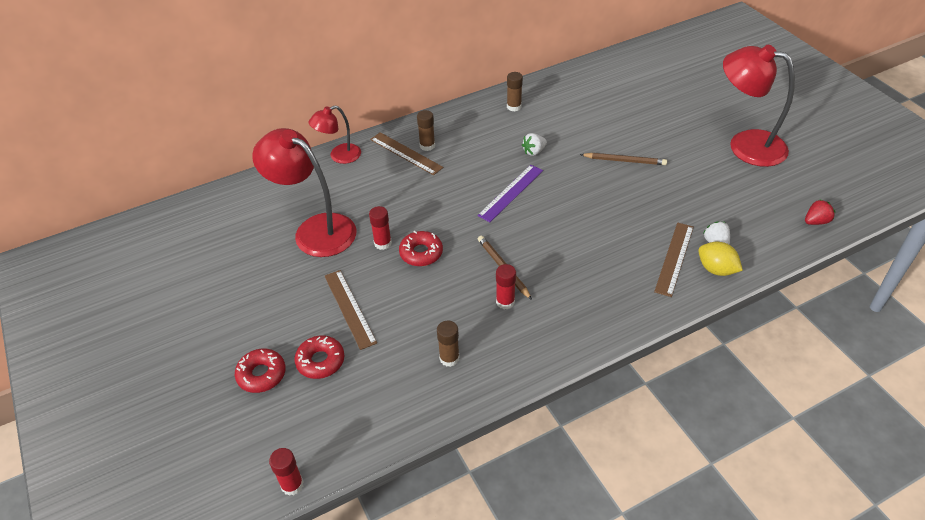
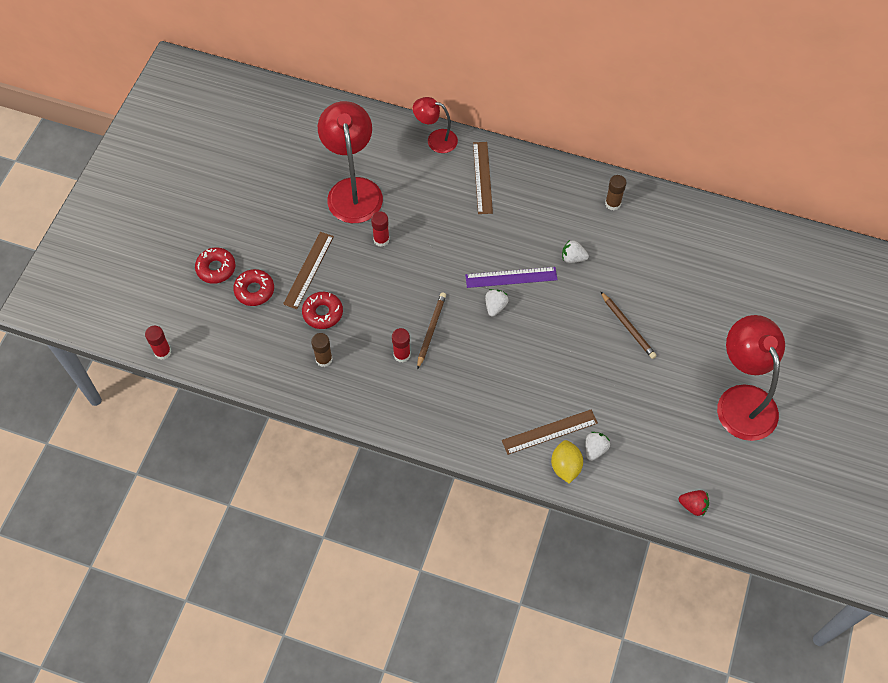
camera: 45 degrees right, 15 degrees up
red donut [399,231,443,266] -> red donut moved to [302,292,343,329]
brown glue stick [417,110,435,151] -> none
none -> white strawberry [485,289,509,316]

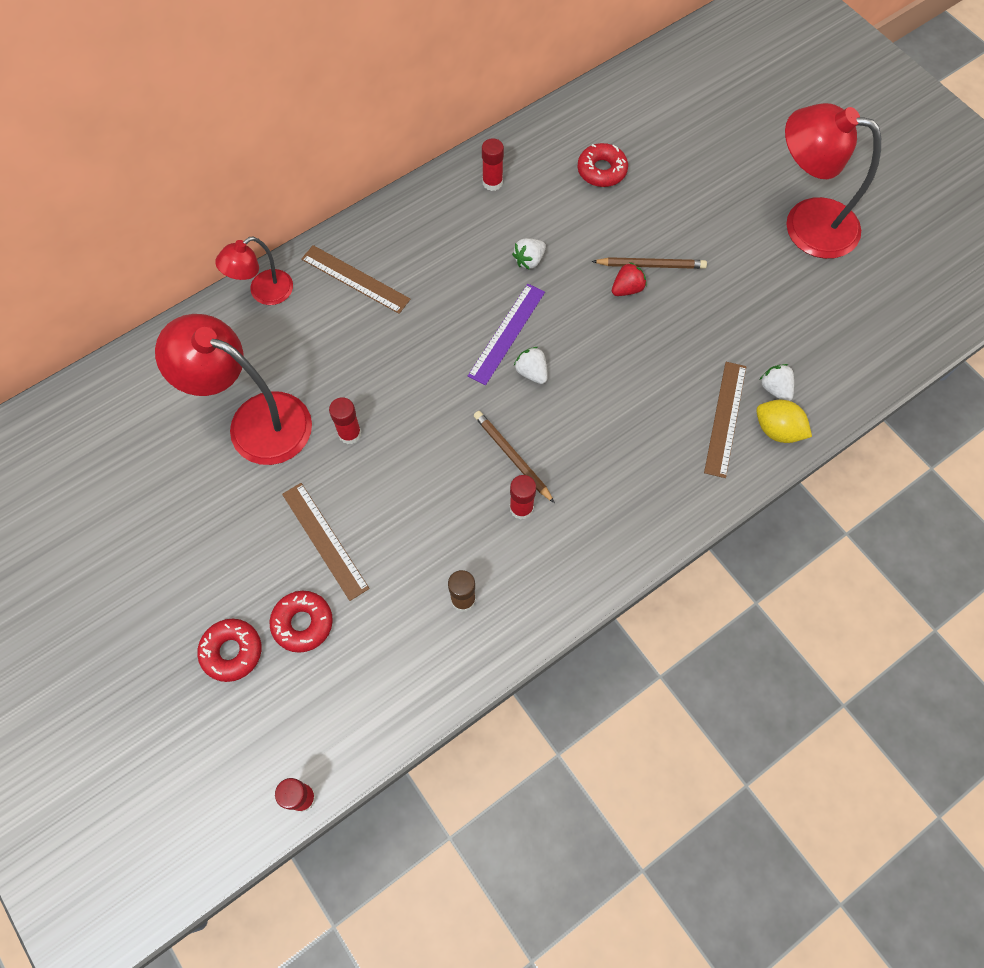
camera: 55 degrees left, 5 degrees up
red donut [302,292,343,329] -> red donut moved to [578,143,628,187]
brown glue stick [605,175,626,210] -> red glue stick [482,138,504,191]
red strawberry [679,490,709,516] -> red strawberry moved to [612,262,647,296]

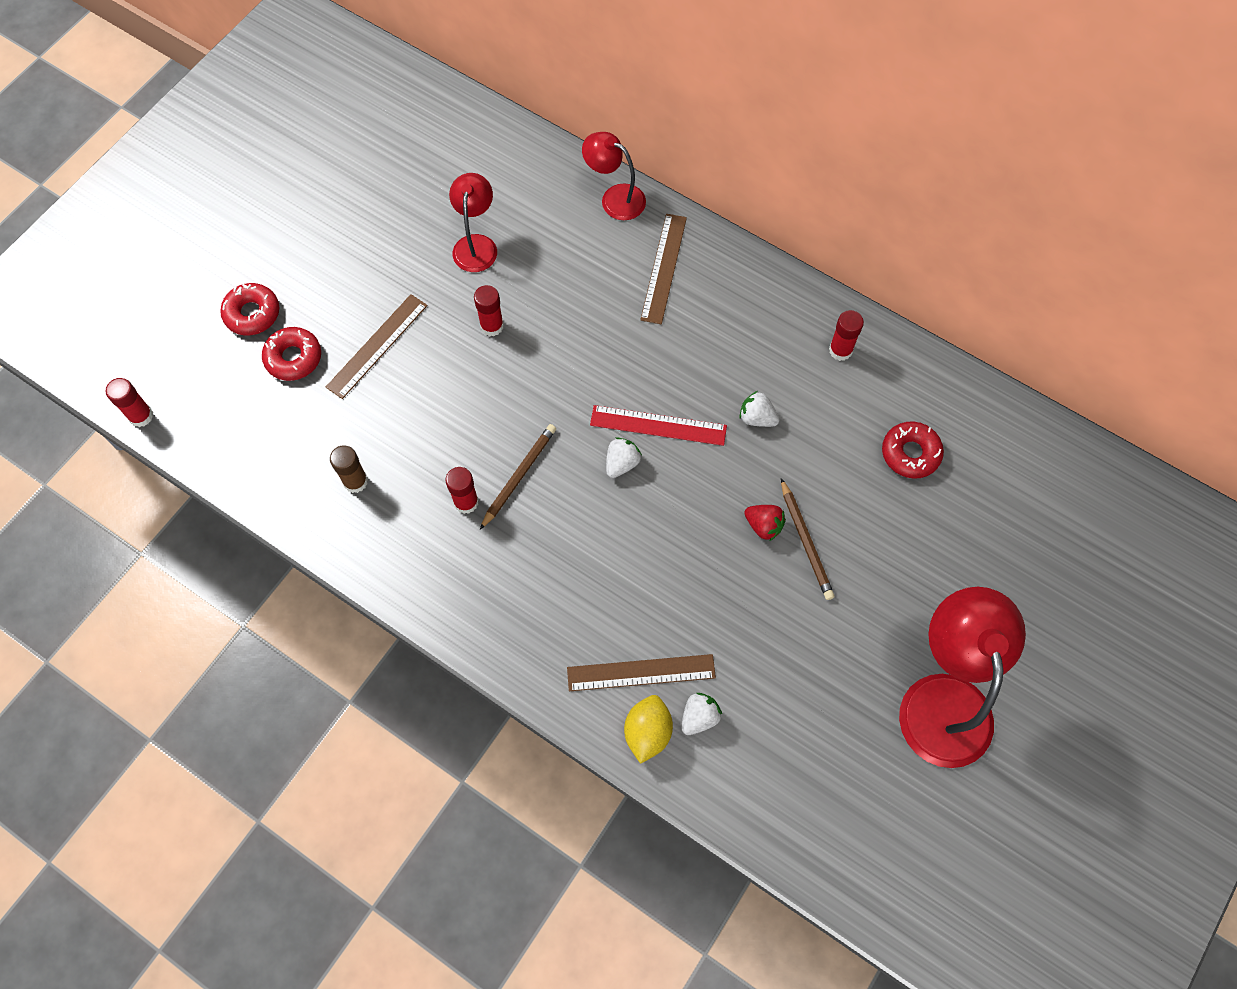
camera: 70 degrees right, 0 degrees up
red lamp [155,314,312,465] -> red lamp [449,173,497,272], size x0.56
purple ruler [468,284,545,385] -> red ruler [590,405,727,446]

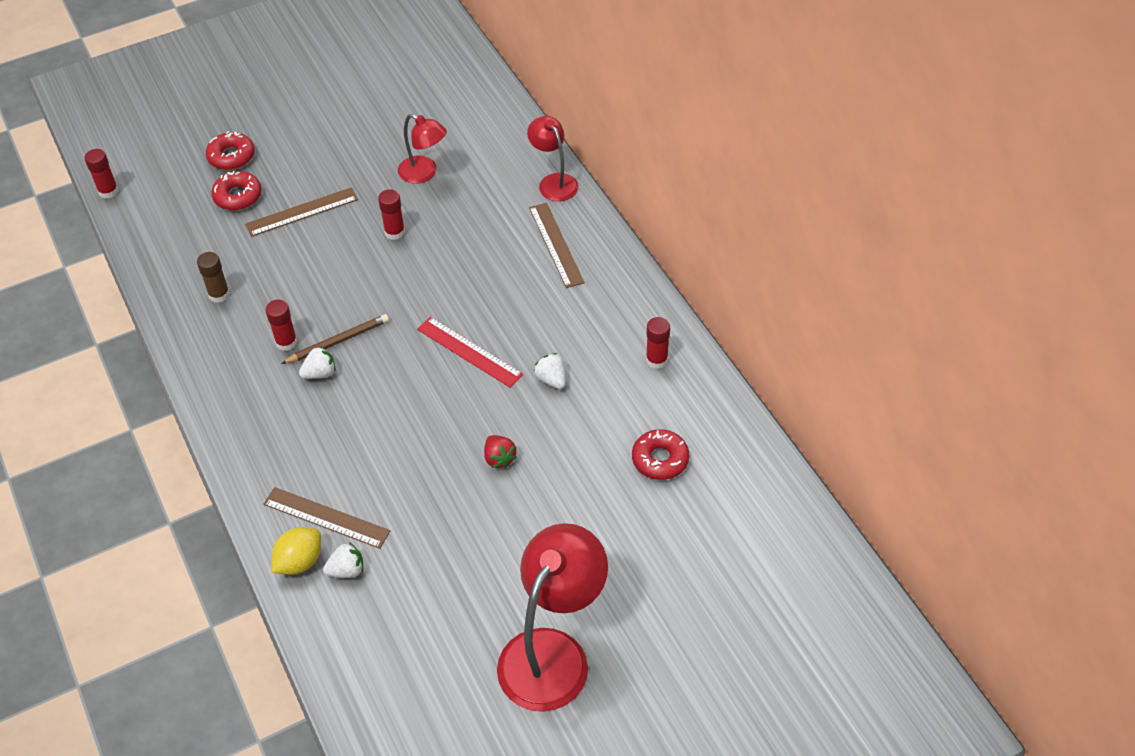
camera: 30 degrees right, 15 degrees down
red lamp [449,173,497,272] -> red lamp turned 90 degrees clockwise [398,114,447,184]
white strawberry [606,437,642,478] -> white strawberry moved to [299,346,336,379]
brown ruler [640,214,687,324] -> brown ruler turned 60 degrees counterclockwise [529,203,585,288]
brown pencil [781,478,835,600] -> none

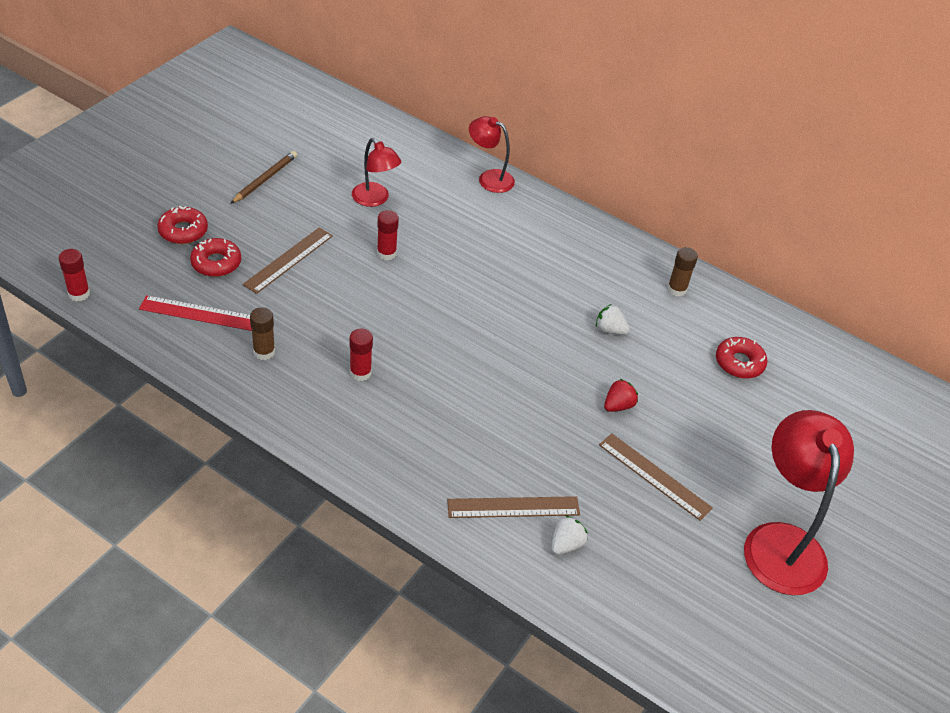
camera: 35 degrees left, 5 degrees down
yellow lemon [271,527,321,575] -> none
brown pencil [281,314,389,364] -> brown pencil moved to [230,151,297,204]
white strawberry [299,346,336,379] -> none
red lamp [398,114,447,184] -> red lamp turned 45 degrees clockwise [352,138,401,207]
red ruler [417,317,523,388] -> red ruler moved to [139,295,252,331]
red strawberry [484,435,517,468] -> red strawberry turned 75 degrees counterclockwise [604,379,638,412]
brown ruler [529,203,585,288] -> brown ruler moved to [599,433,713,521]
red glue stick [646,317,670,369] -> brown glue stick [667,247,698,296]

